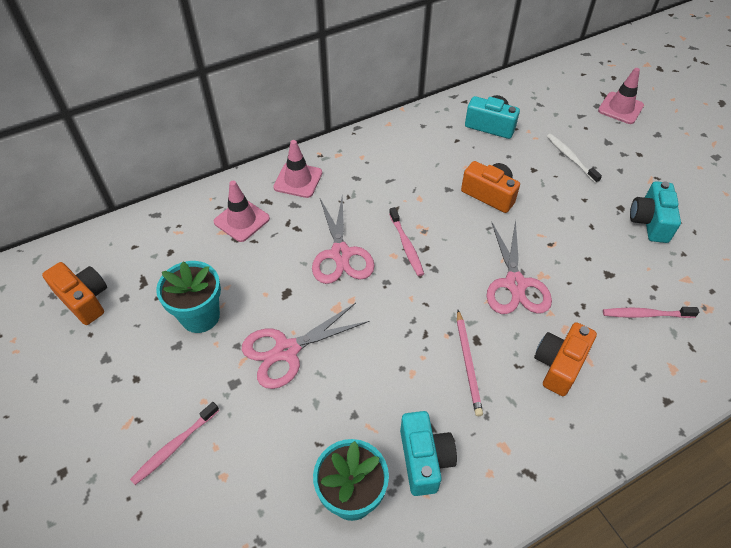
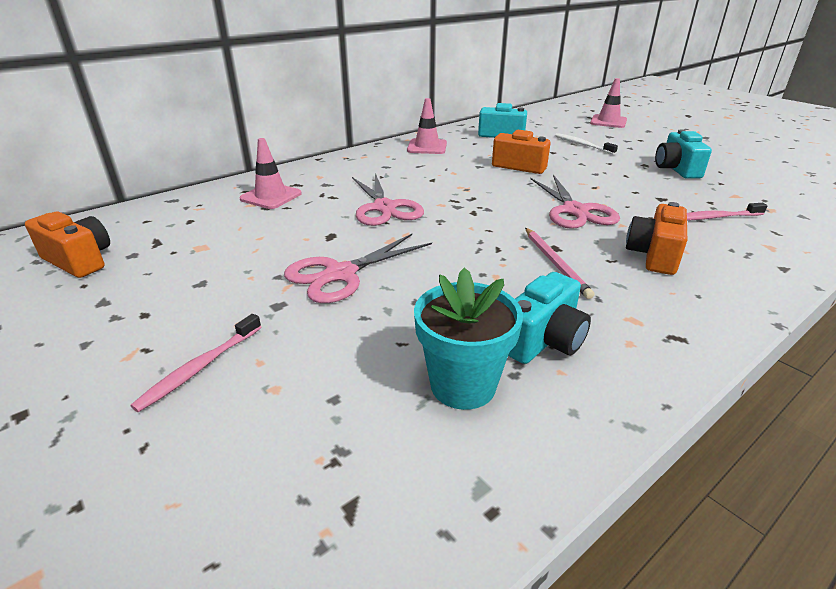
camera: 10 degrees left, 20 degrees down
turquoise flower pot [156,261,221,333] -> none
pink traffic cone [273,140,322,198] -> pink traffic cone moved to [407,98,447,154]
pink toothbrush [389,207,424,276] -> none
turquoise camera [400,411,457,496] -> turquoise camera turned 60 degrees clockwise [508,272,591,364]

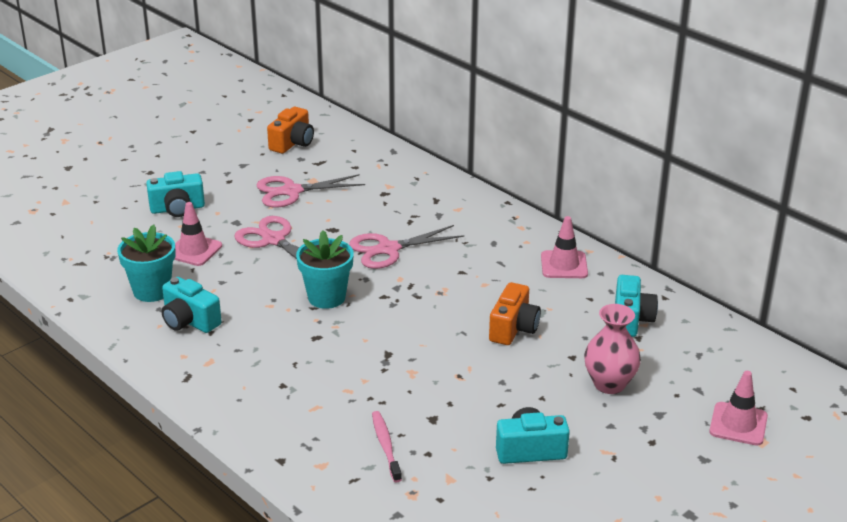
camera: 85 degrees right, 0 degrees up
pink toothbrush [130,314,261,412] -> turquoise camera [146,171,205,217]
pink traffic cone [239,138,302,209] -> pink traffic cone moved to [174,202,222,266]
pink pencil [525,228,594,299] -> none
pink scissors [530,175,620,229] -> pink scissors moved to [257,174,365,208]
white toothbrush [555,133,618,155] -> pink vase [584,304,641,394]
orange camera [626,202,687,275] -> none
none -> turquoise flower pot [296,230,354,309]

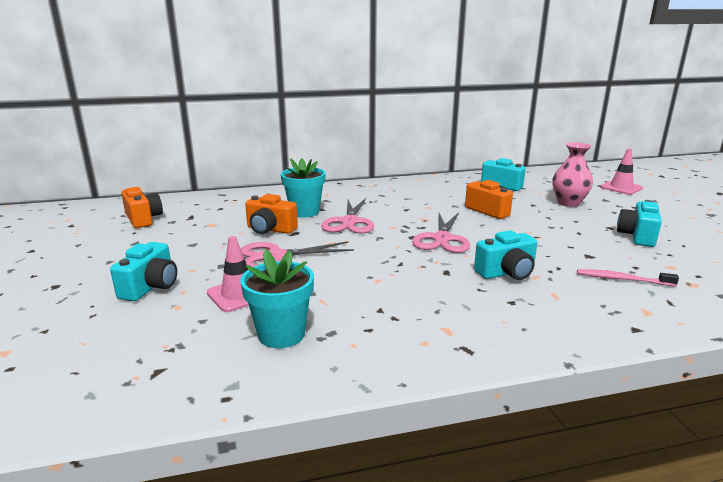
camera: 60 degrees left, 10 degrees down
turquoise camera [162,277,222,333] -> turquoise camera moved to [474,230,537,280]
pink scissors [257,174,365,208] -> pink scissors moved to [412,212,470,253]
turquoise flower pot [296,230,354,309] -> turquoise flower pot moved to [281,158,326,218]
pink traffic cone [541,216,588,278] -> none
none -> orange camera [245,194,298,234]

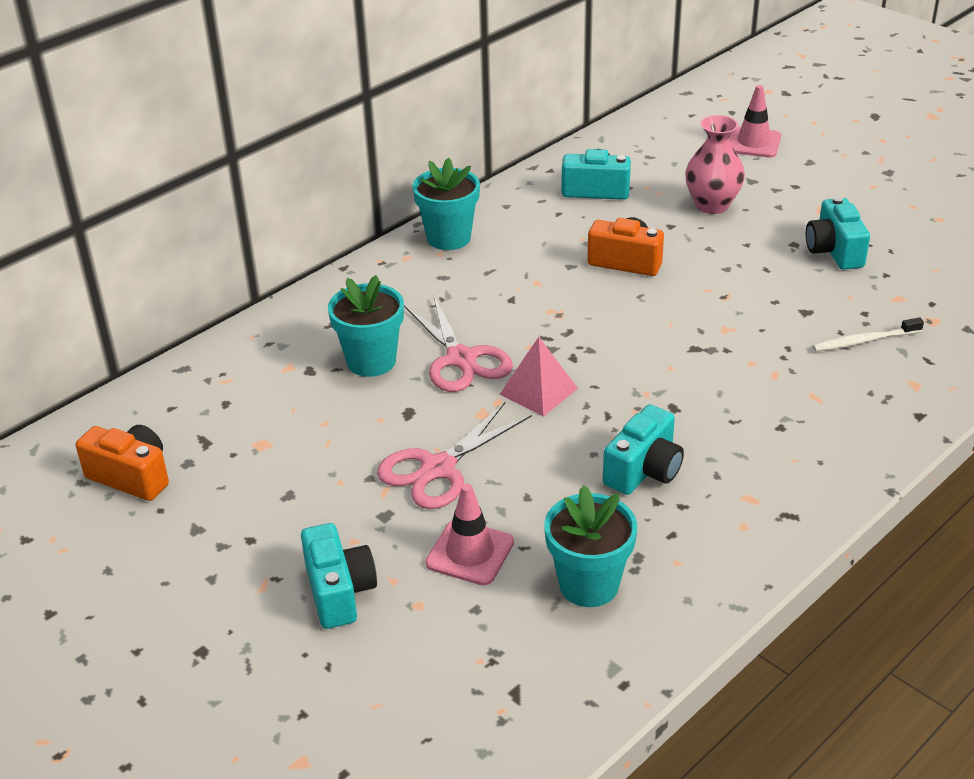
camera: 30 degrees left, 15 degrees up
orange camera [245,194,298,234] -> none
pink scissors [412,212,470,253] -> none
turquoise camera [474,230,537,280] -> turquoise camera moved to [603,405,684,495]
pink toothbrush [577,269,679,286] -> white toothbrush [812,317,924,352]
none -> turquoise flower pot [412,158,480,250]
none -> pink pyramid [500,337,578,417]

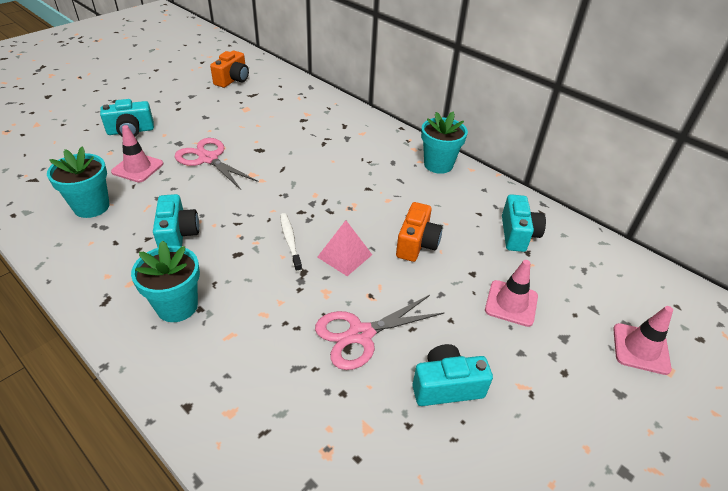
camera: 85 degrees right, 5 degrees up
turquoise flower pot [328,275,404,377] -> turquoise flower pot moved to [131,240,200,322]
pink scissors [404,297,513,392] -> pink scissors moved to [315,295,445,370]
pink pyramid [500,337,578,417] -> pink pyramid moved to [317,220,372,276]
turquoise camera [603,405,684,495] -> turquoise camera turned 135 degrees counterclockwise [153,194,199,248]
pink vase [685,115,745,214] -> pink traffic cone [485,260,538,327]
white toothbrush [812,317,924,352] -> white toothbrush moved to [280,213,302,272]

